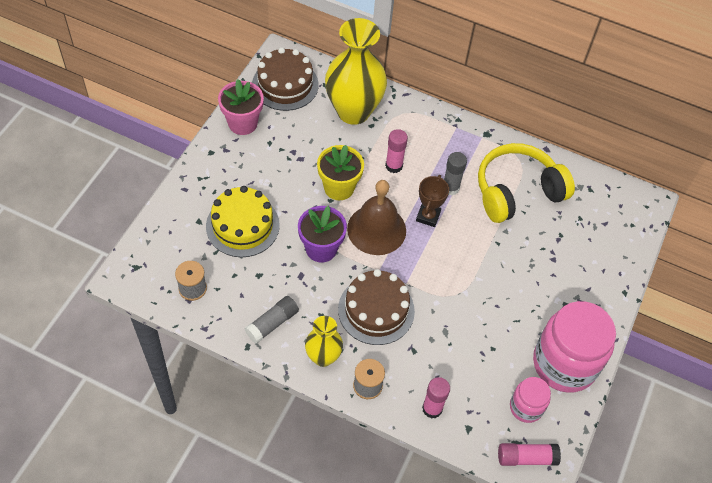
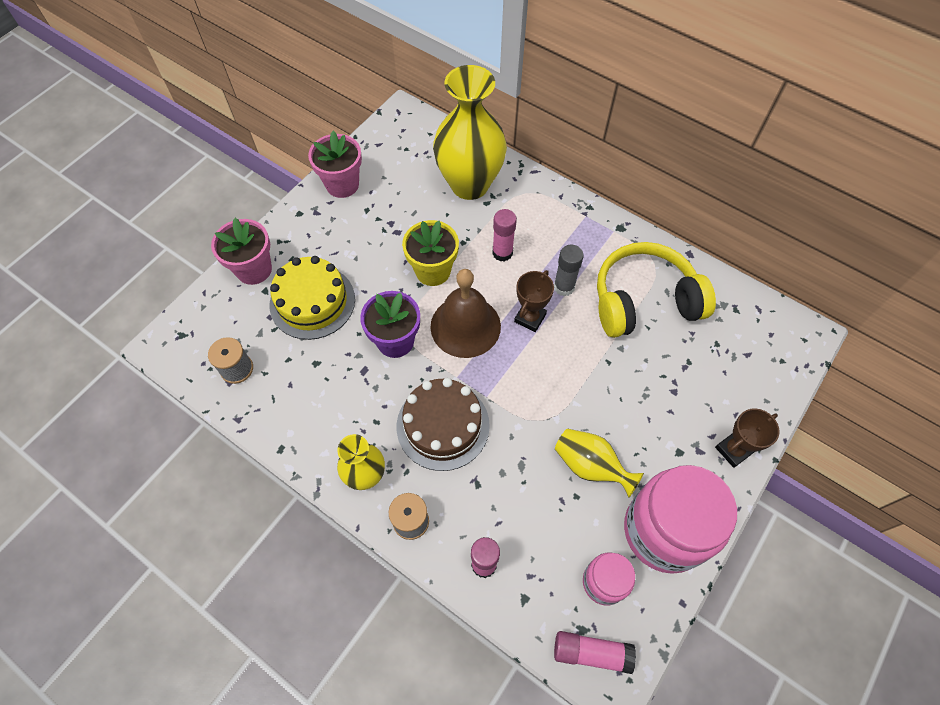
camera: 15 degrees right, 5 degrees up
grey glue stick [244,296,299,344] -> none
brown cake [252,47,319,111] -> none
none -> pink flower pot [211,218,272,285]
none -> yellow vase [555,428,644,498]
none -> brown trophy [715,408,779,468]

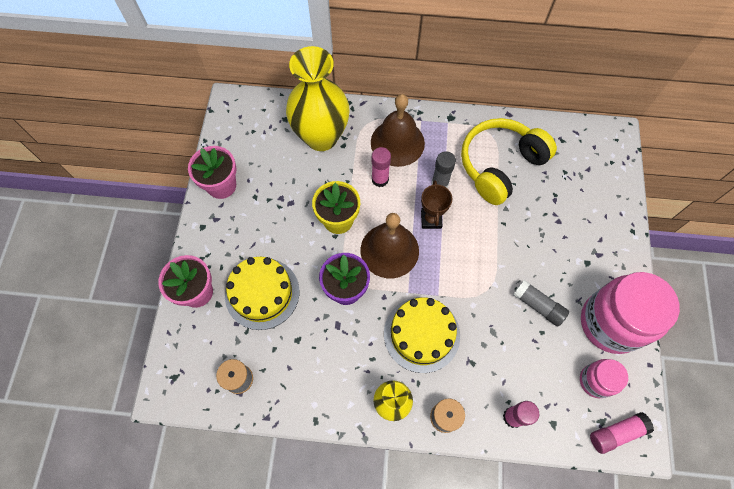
camera: 30 degrees left, 5 degrees up
brown cake [397,378,490,471] -> yellow cake [384,297,460,373]
yellow vase [555,428,644,498] -> grey glue stick [513,280,569,327]
brown trophy [715,408,779,468] -> none
none -> brown bell [371,94,425,167]

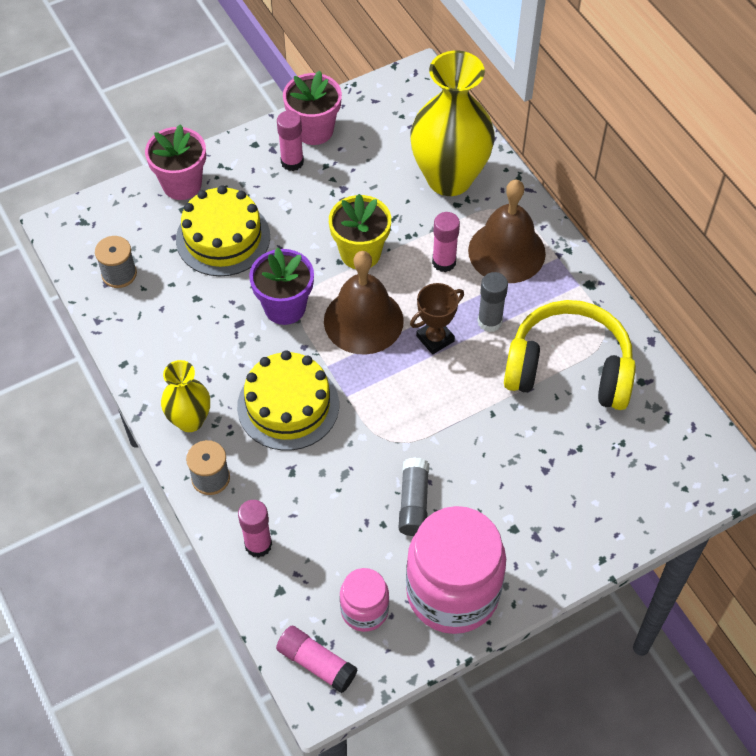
camera: 55 degrees right, 10 degrees down
none -> pink glue stick [277,111,304,171]

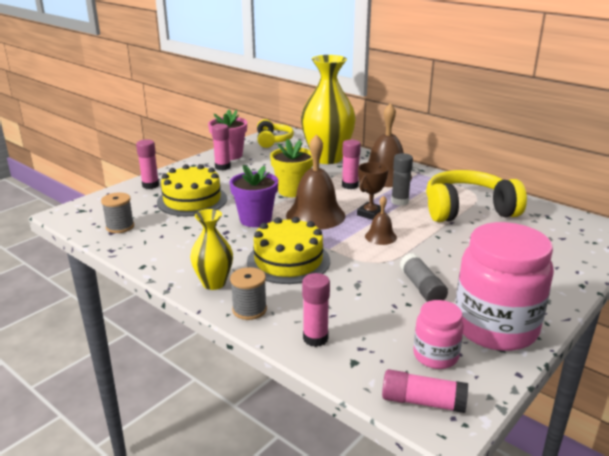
camera: 20 degrees left, 30 degrees down
pink flower pot [145,124,206,200] -> pink glue stick [136,139,159,189]
none -> yellow headphones [257,119,294,148]
none -> brown bell [365,195,397,245]

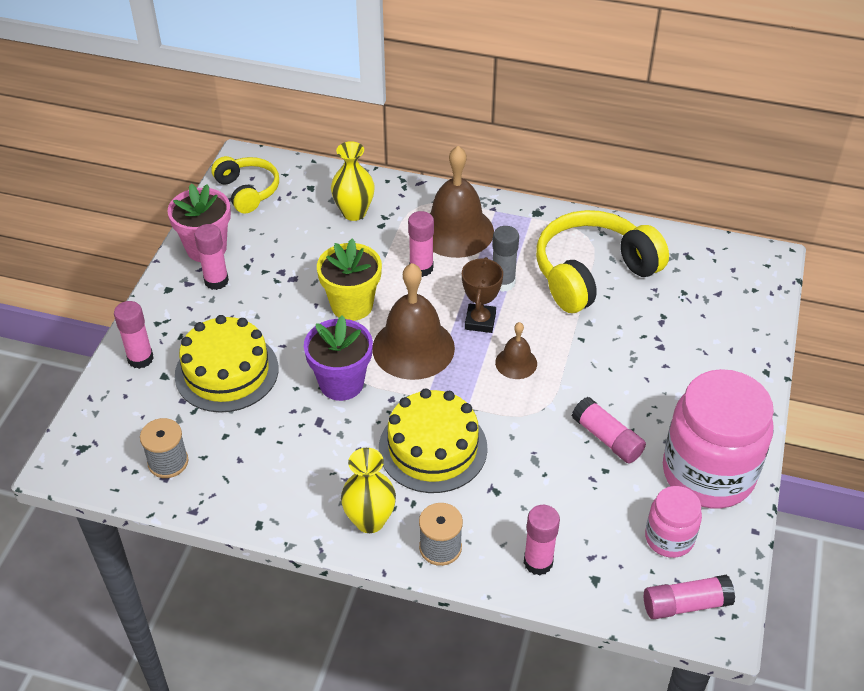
camera: 25 degrees left, 20 degrees up
yellow vase [301,55,356,164] -> yellow vase [331,141,375,221], size x0.53
grey glue stick [400,253,448,302] -> pink glue stick [572,397,646,463]

